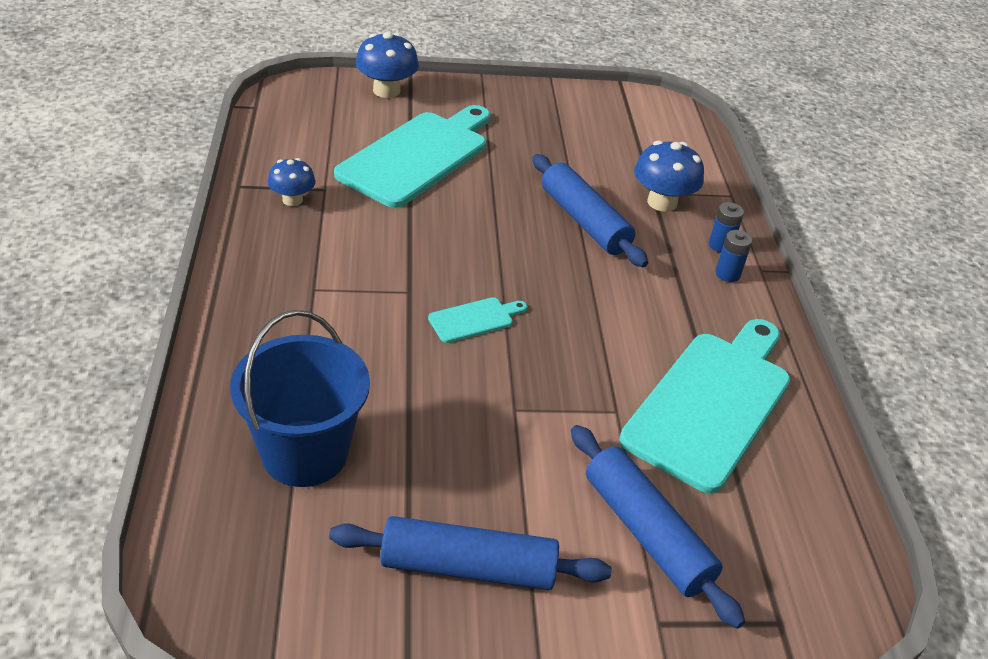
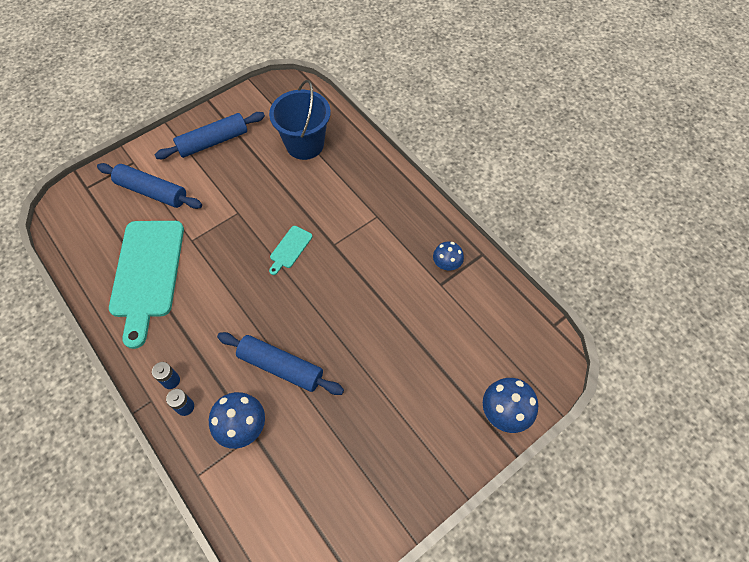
camera: 150 degrees right, 20 degrees up
turquoise cutting board [334,105,490,208] -> none

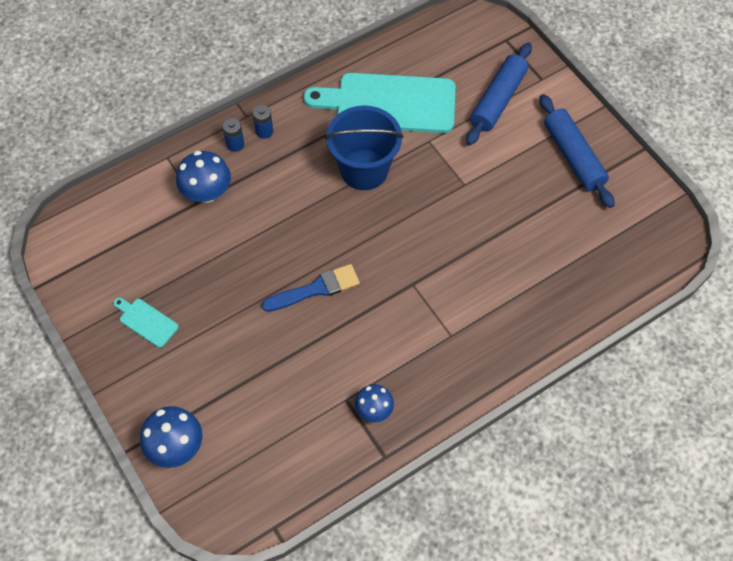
camera: 95 degrees right, 0 degrees up
blue rolling pin [217,332,344,395] -> none
blue bucket [269,80,331,160] -> blue bucket moved to [325,105,404,190]
turquoise cutting board [269,226,312,275] -> turquoise cutting board moved to [113,298,179,348]
none -> blue brush [262,264,360,312]

